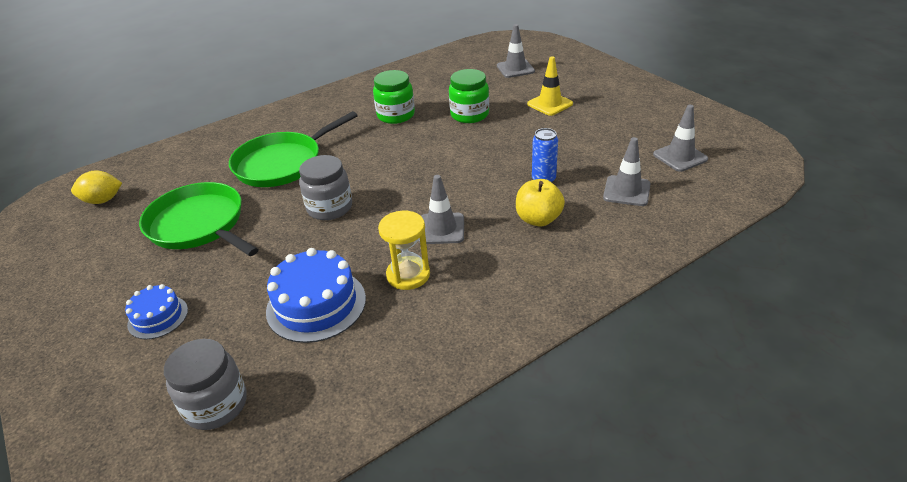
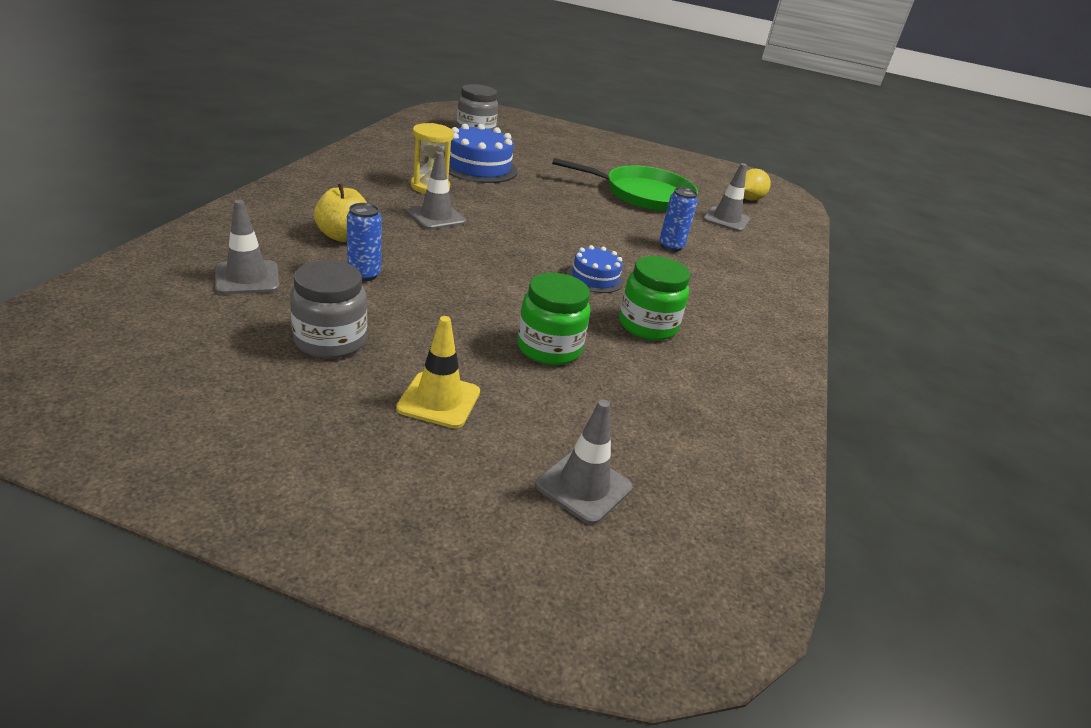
camera: 135 degrees right, 5 degrees down
blue cake [125,284,188,339] -> blue cake moved to [567,245,624,293]
green pan [229,111,358,187] -> blue can [659,187,698,252]
grey jar [299,155,352,220] -> grey jar moved to [290,260,367,359]
grey traffic cone [653,105,708,172] -> grey traffic cone moved to [703,163,750,232]

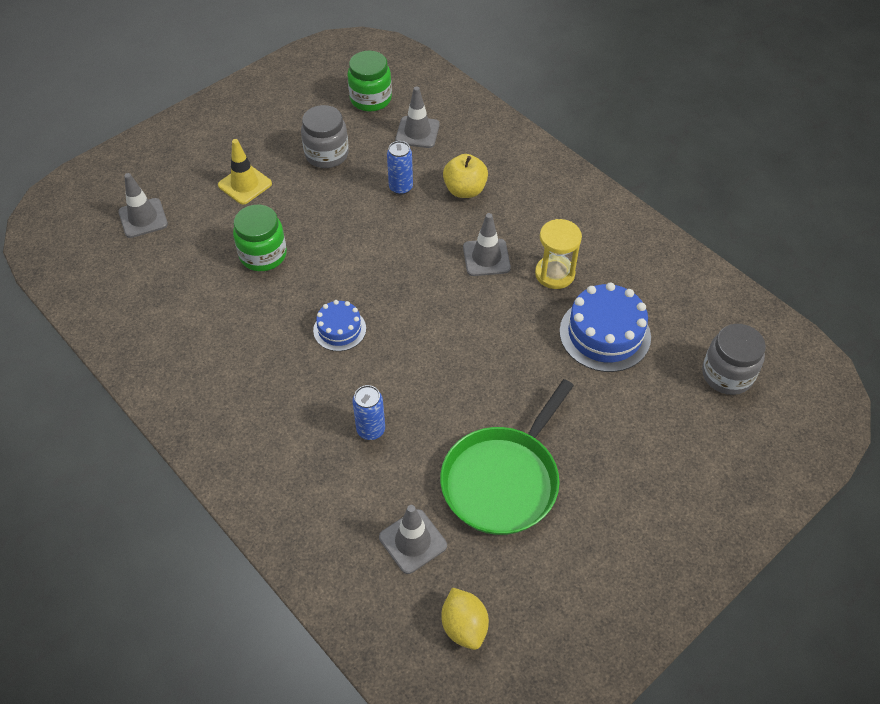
camera: 125 degrees right, 20 degrees up
green jar [619,256,690,341] -> green jar moved to [347,51,392,112]

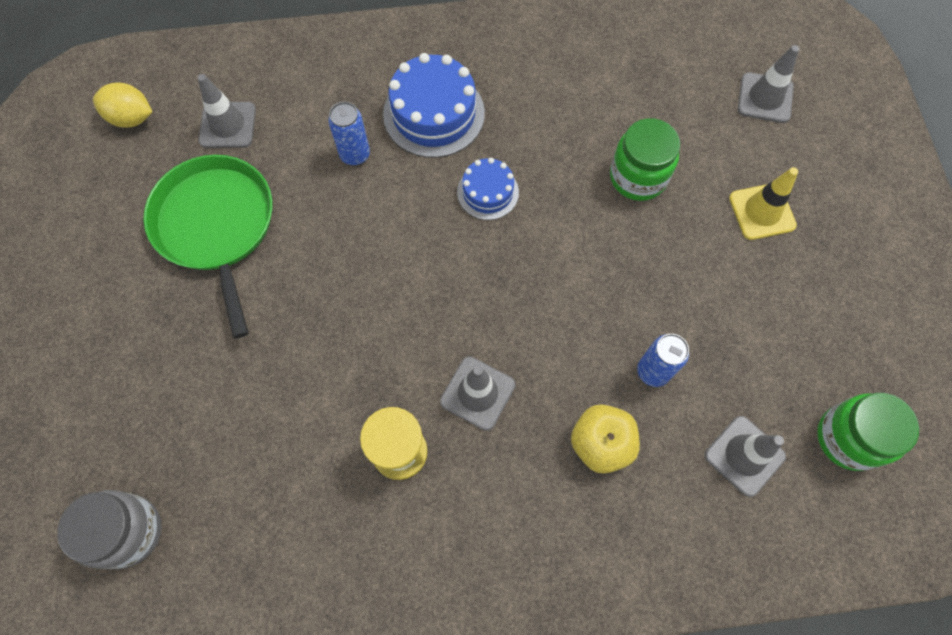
camera: 125 degrees right, 15 degrees up
grey jar [301,105,349,168] -> none
blue cake [560,282,651,372] -> blue cake moved to [383,53,485,158]

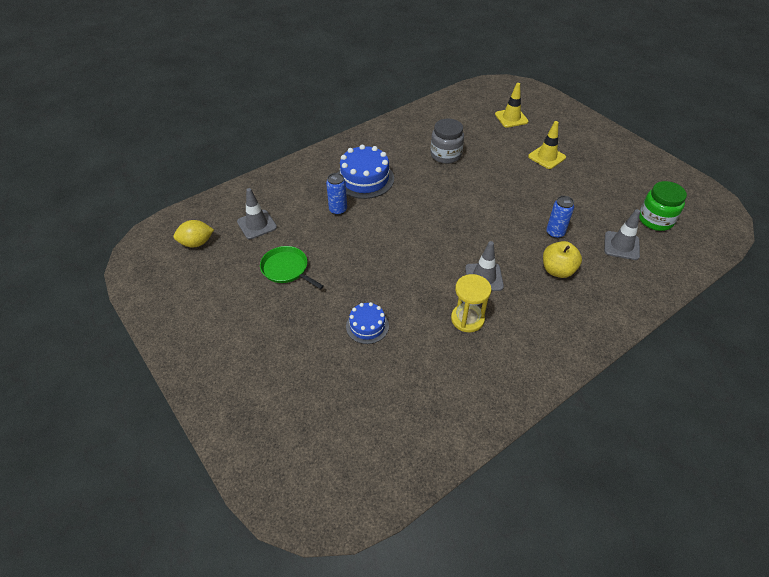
camera: 30 degrees left, 20 degrees down
grey jar [57,490,161,569] -> grey jar moved to [431,119,464,164]
green pan [143,155,273,339] -> green pan [260,246,324,289], size x0.60
blue cake [457,157,519,220] -> blue cake moved to [346,302,389,344]
green jar [610,118,680,201] -> none
grey traffic cone [738,45,799,123] -> yellow traffic cone [495,83,528,128]

